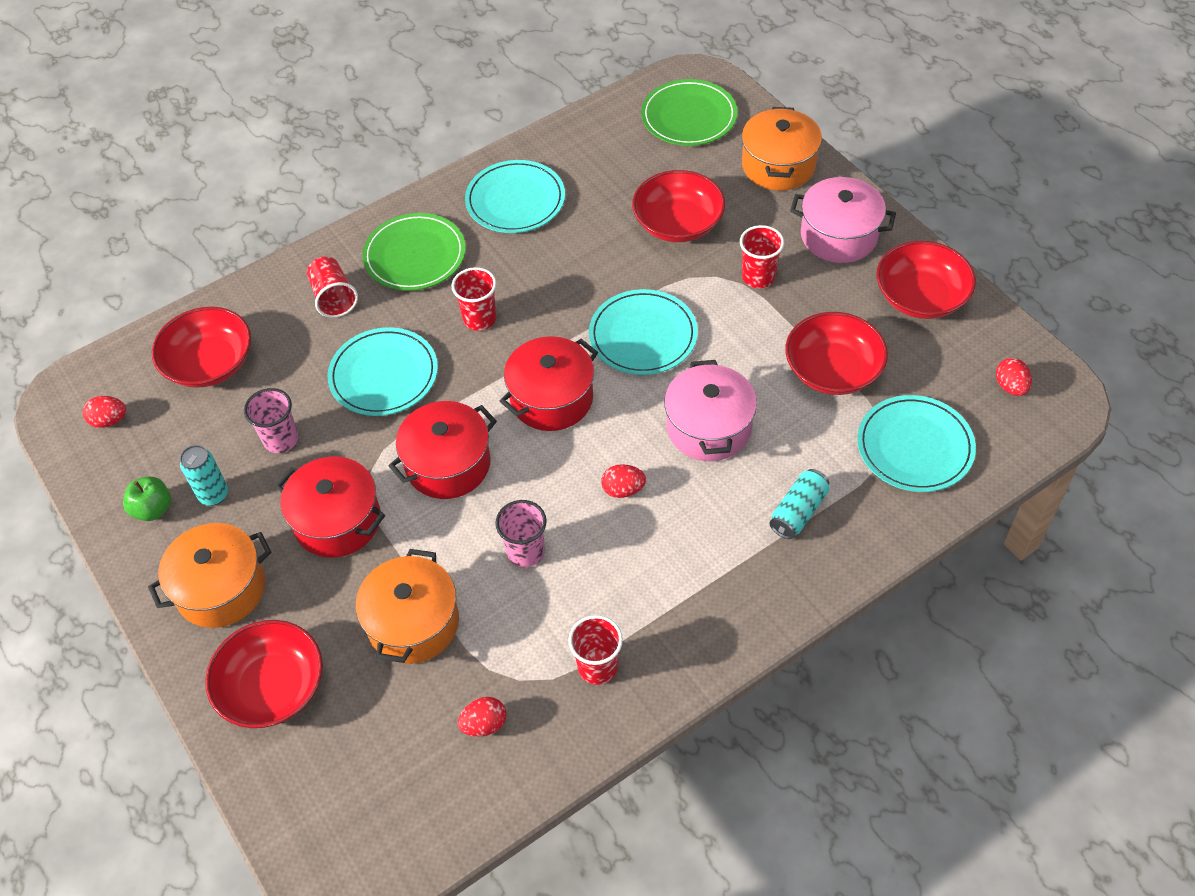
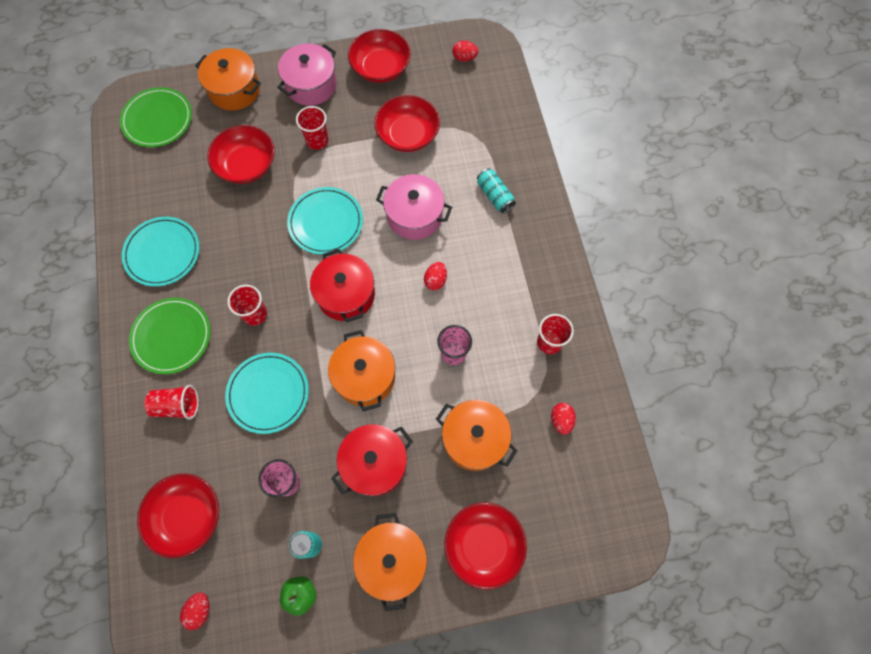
camera: 70 degrees left, 15 degrees up
red pot [388,401,497,499] -> orange pot [328,330,395,411]
turquoise plate [857,395,976,492] -> none

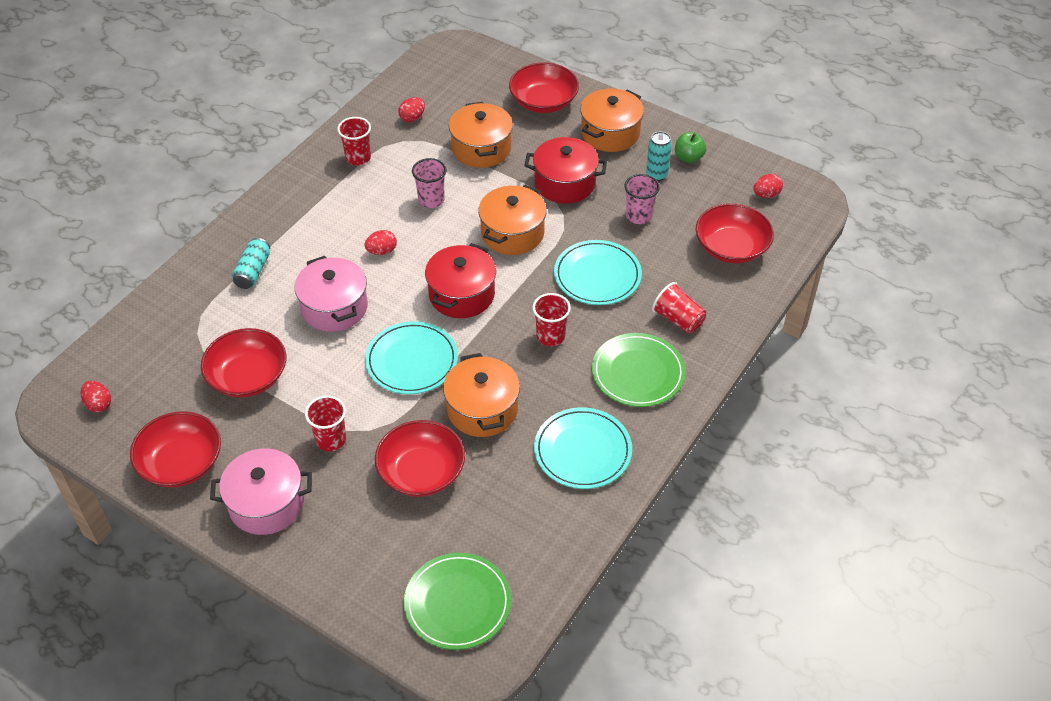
camera: 135 degrees left, 20 degrees down
orange pot [195,48,261,111] -> orange pot moved to [443,353,520,437]

